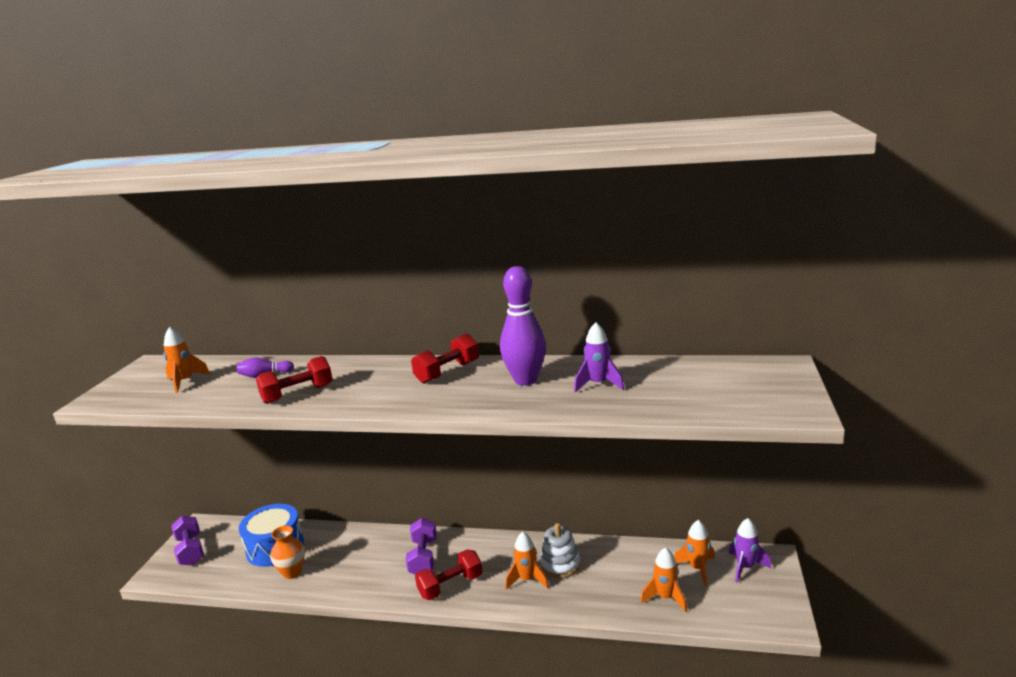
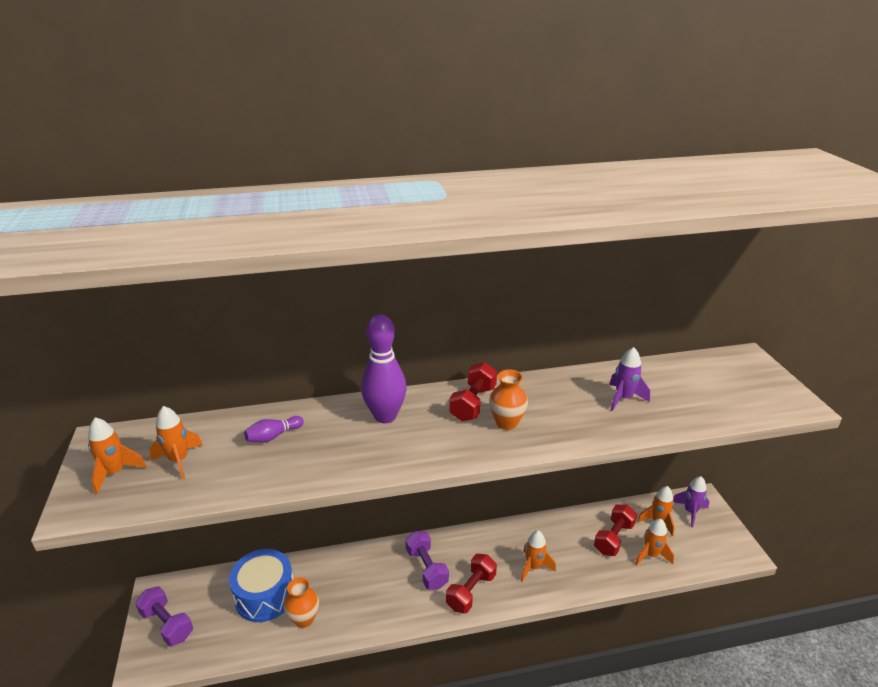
camera: 25 degrees left, 10 degrees up
red dumbbell [256,356,333,404] -> red dumbbell moved to [594,505,637,556]
purple bowling pin [500,266,546,386] -> purple bowling pin moved to [361,314,407,423]
white stacking toy [540,523,581,578] -> none
none -> orange rocket [88,417,147,494]
none -> orange vase [489,369,528,430]

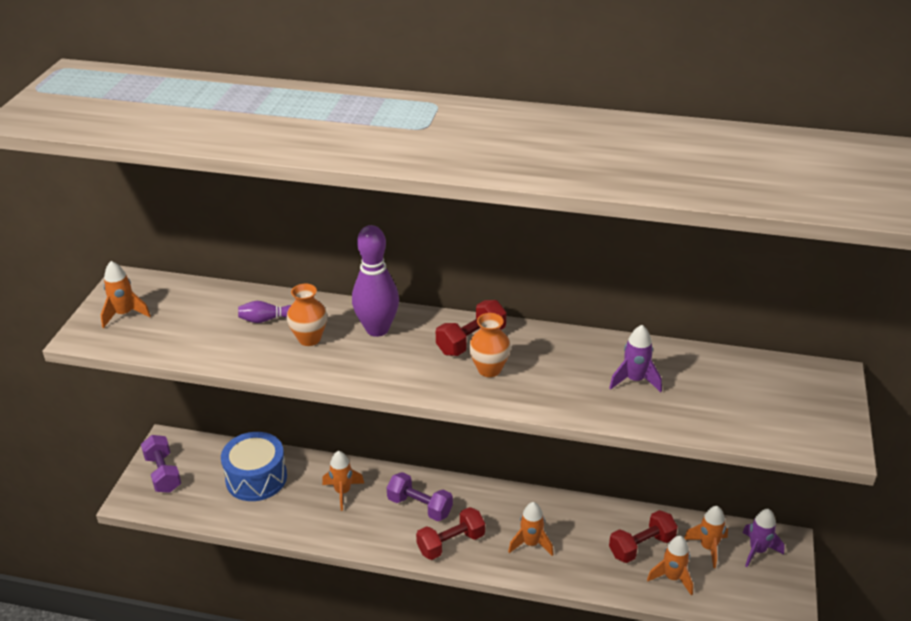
camera: 25 degrees right, 5 degrees up
orange rocket [149,406,203,479] -> orange rocket moved to [322,451,364,511]
orange vase [284,577,319,628] -> orange vase moved to [287,284,327,346]
purple dumbbell [405,531,449,589] -> purple dumbbell turned 60 degrees counterclockwise [387,472,453,521]

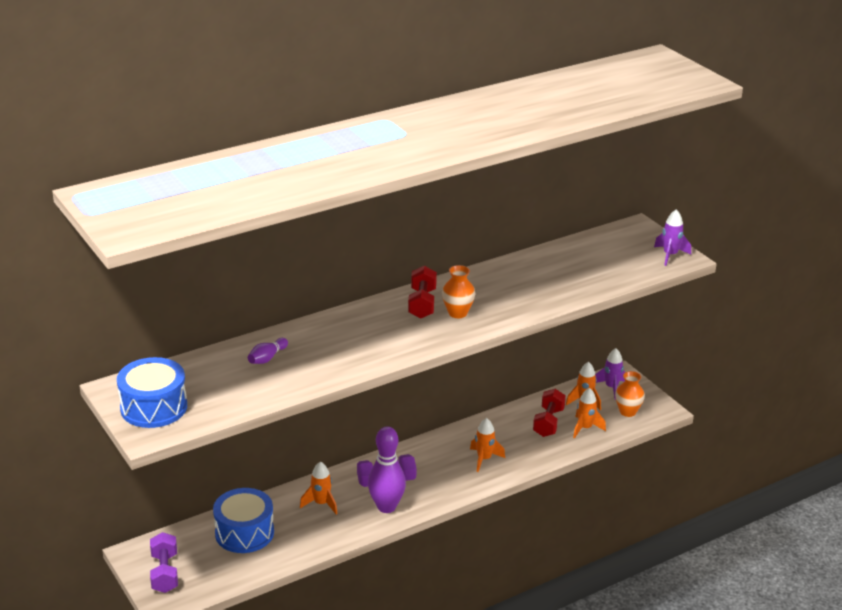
camera: 45 degrees left, 5 degrees down
orange rocket [101,261,151,328] -> blue drum [117,357,187,428]
purple dumbbell [141,435,181,493] -> purple dumbbell turned 60 degrees clockwise [150,532,178,593]
orange vase [287,284,327,346] -> orange vase moved to [615,371,645,417]
purple bowling pin [352,225,399,337] -> purple bowling pin moved to [368,426,406,513]
red dumbbell [416,507,485,560] -> none
purple rocket [609,325,662,392] -> purple rocket moved to [654,209,691,266]

